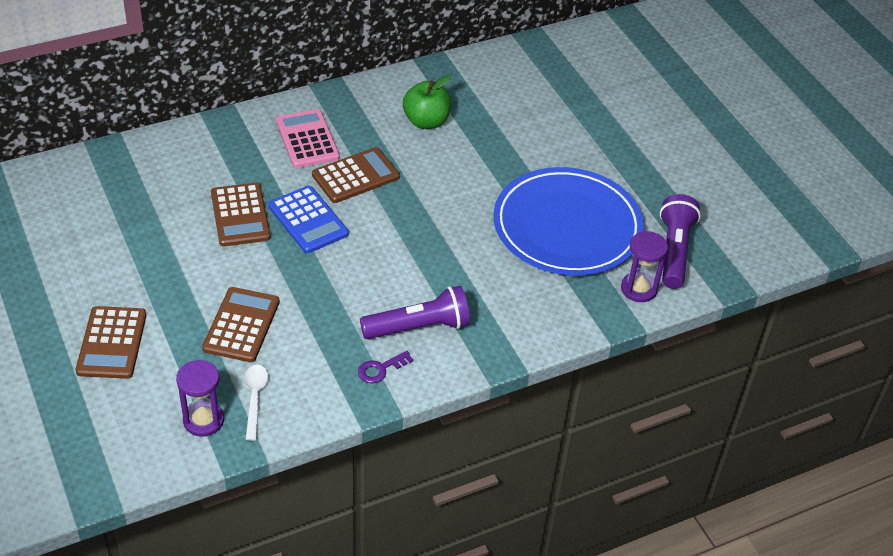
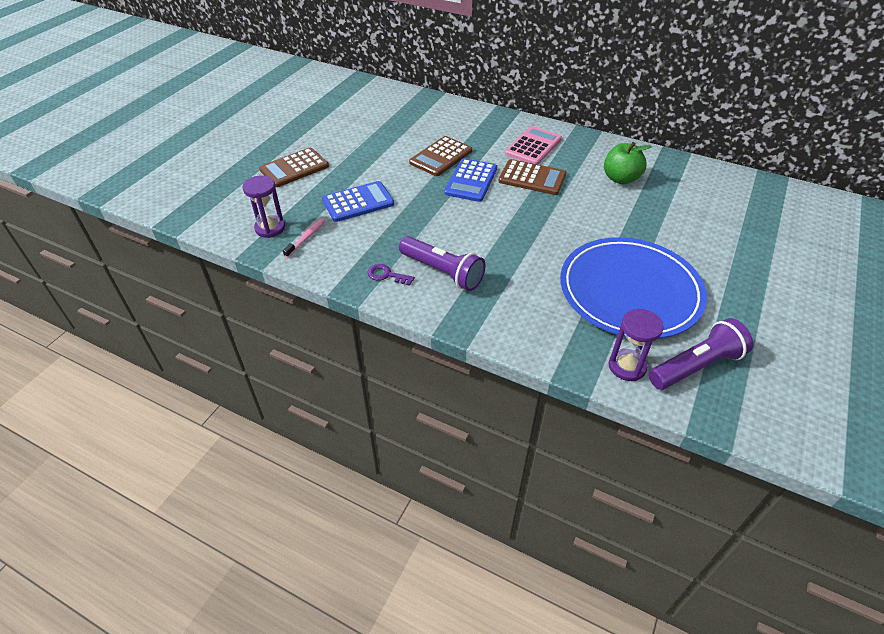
camera: 55 degrees right, 0 degrees up
brown calculator [202,287,280,362] -> blue calculator [322,181,394,222]
white spoon [244,365,268,441] -> pink toothbrush [283,218,325,258]

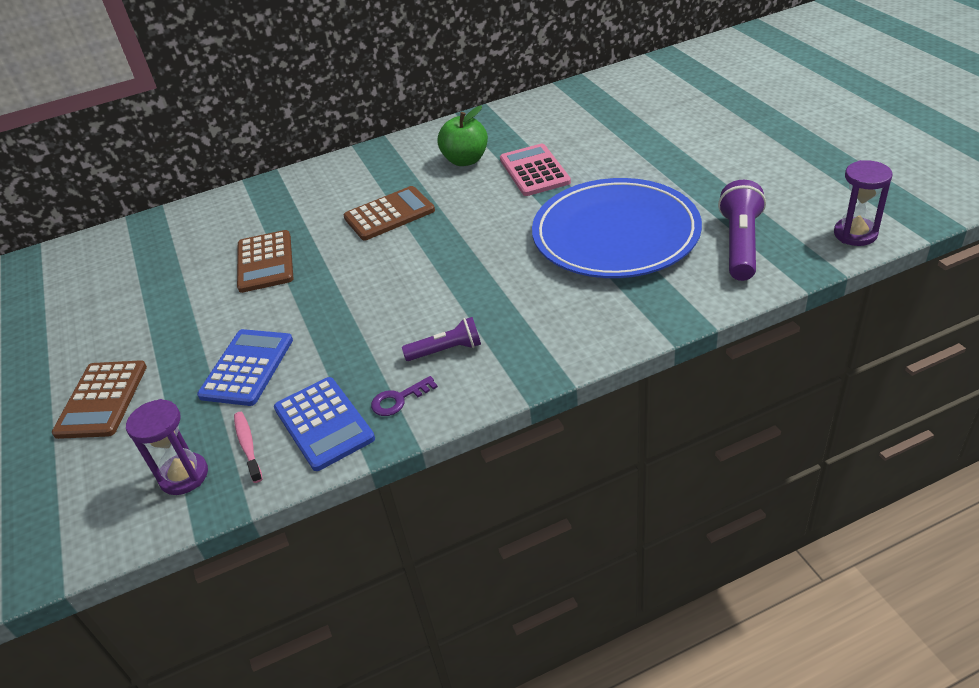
camera: 45 degrees left, 5 degrees down
purple flashlight [399,236,485,291] -> purple flashlight [402,317,481,361], size x0.62
blue calculator [444,158,497,202] -> blue calculator moved to [274,377,375,471]
pink calculator [505,126,562,165] -> pink calculator moved to [500,144,571,196]
purple hourglass [609,309,664,381] -> purple hourglass moved to [834,160,893,246]

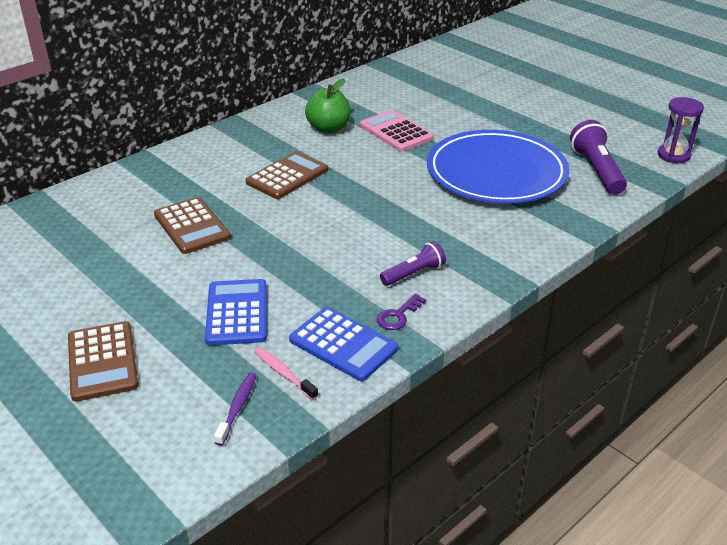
camera: 25 degrees left, 5 degrees down
purple hourglass [126,399,208,495] -> purple toothbrush [214,373,257,446]

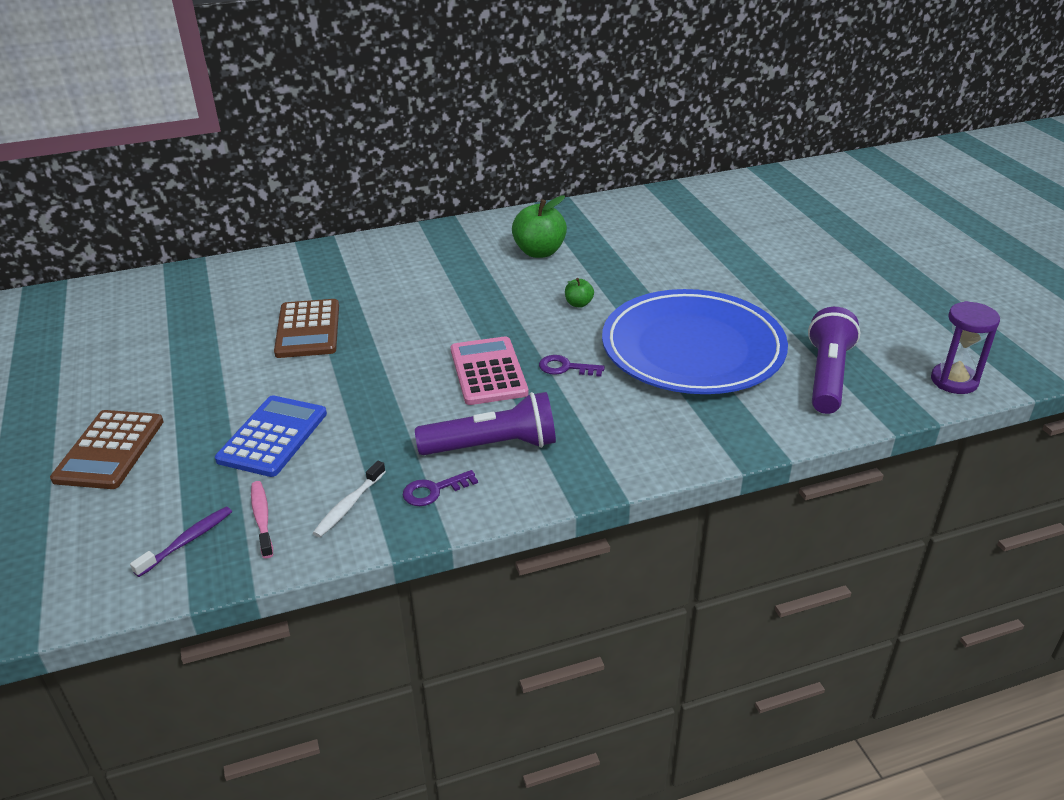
camera: 25 degrees right, 0 degrees up
brown calculator [245,151,328,199] -> none
blue calculator [289,307,398,381] -> white toothbrush [313,461,386,537]
pink calculator [360,110,434,152] -> pink calculator moved to [451,336,528,405]
purple flashlight [380,241,446,286] -> purple flashlight [415,392,556,455], size x1.61
none -> purple key [539,355,605,377]
none -> green apple [565,278,594,308]

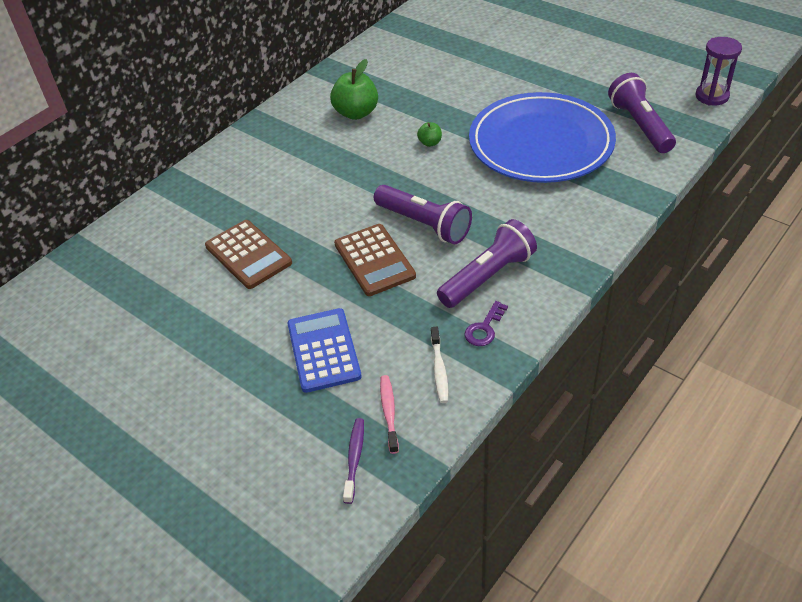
camera: 30 degrees left, 10 degrees up
brown calculator [50,410,164,489] -> brown calculator moved to [334,224,416,296]
pink toothbrush [251,481,273,559] -> pink toothbrush turned 45 degrees clockwise [380,375,399,454]
pink calculator [451,336,528,405] -> purple flashlight [374,185,472,244]
purple key [539,355,605,377] -> none

